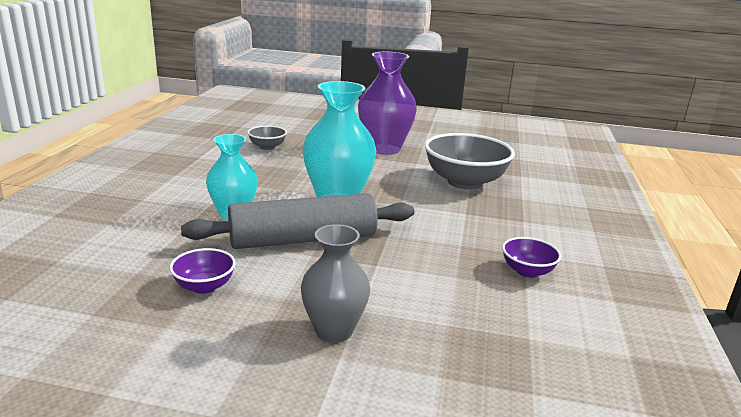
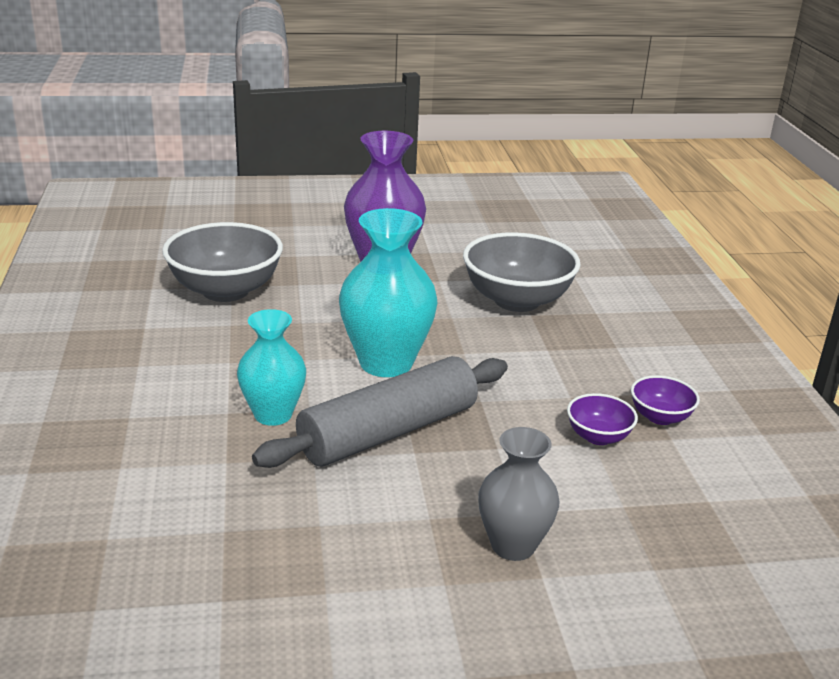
camera: 20 degrees left, 5 degrees up
purple bowl [170,248,236,294] -> purple bowl moved to [567,393,638,445]
grey bowl [247,126,287,150] -> grey bowl [162,222,283,302], size x2.05

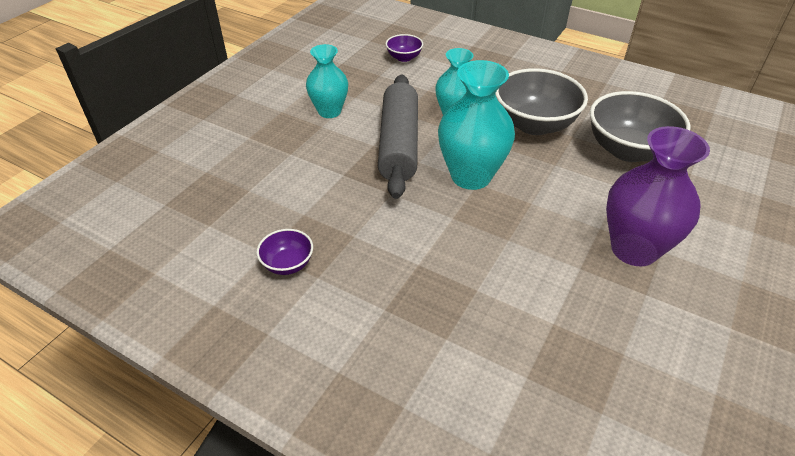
camera: 130 degrees right, 15 degrees up
grey bowl [463,232,581,312] -> grey bowl moved to [495,68,588,135]
grey vase [478,427,559,561] -> none
purple bowl [567,393,638,445] -> purple bowl moved to [386,34,423,62]
none -> turquoise vase [306,44,348,118]

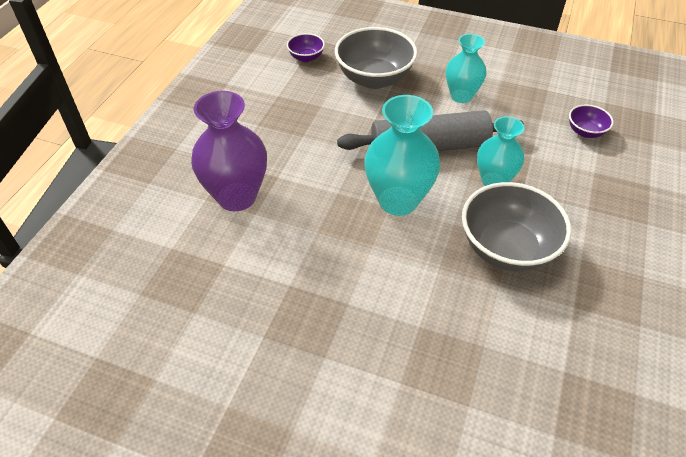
camera: 80 degrees right, 5 degrees up
purple bowl [256,229,313,275] -> purple bowl moved to [287,33,325,62]
grey bowl [590,91,691,162] -> grey bowl moved to [335,27,417,89]
purple vase [606,126,710,266] -> purple vase moved to [191,91,267,211]

